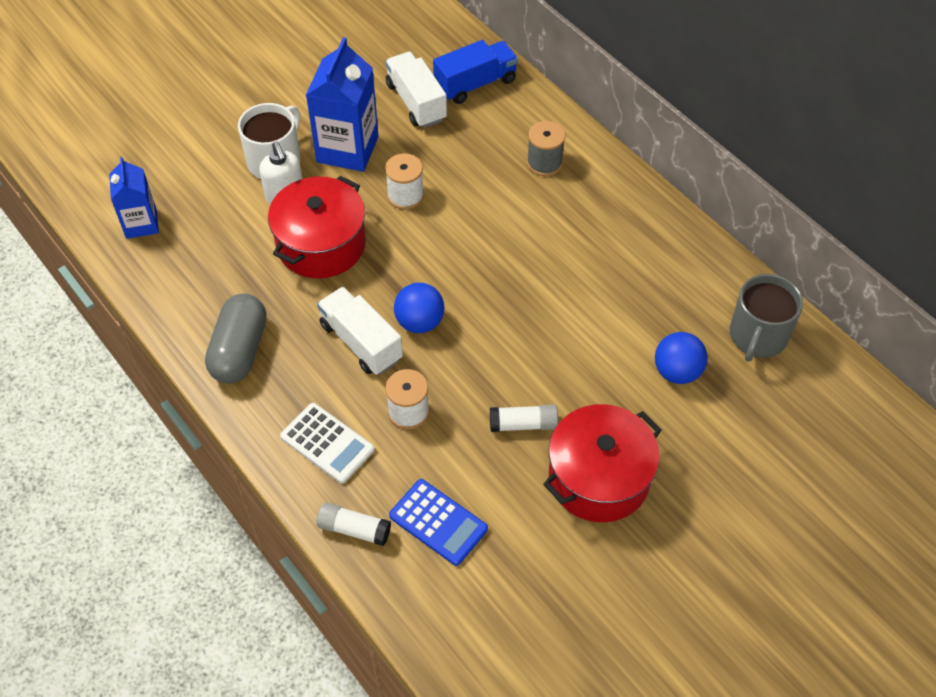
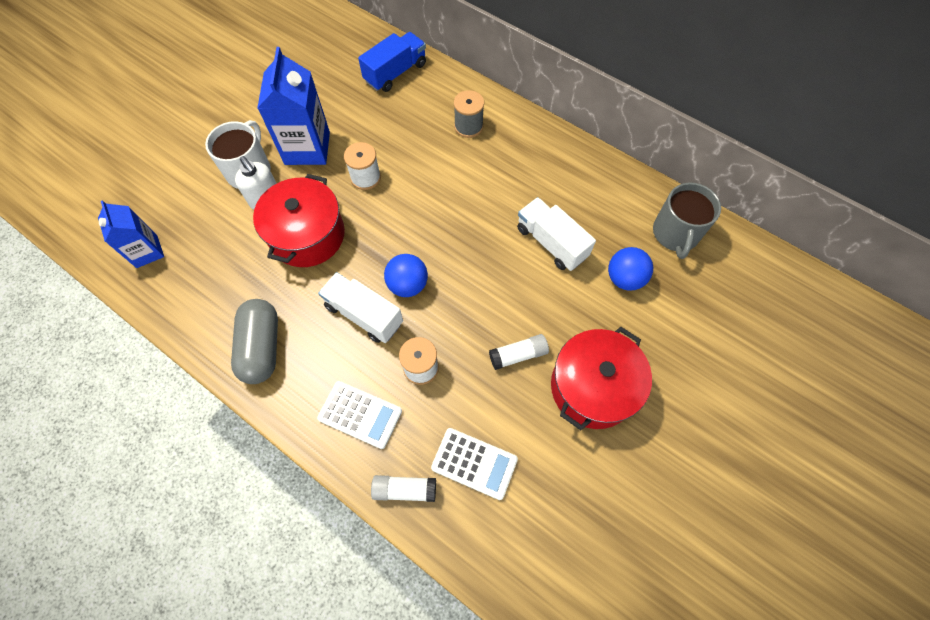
camera: 15 degrees left, 10 degrees up
white truck [385,52,447,128] -> white truck moved to [517,197,596,271]
blue calculator [389,479,488,566] -> white calculator [431,428,518,500]

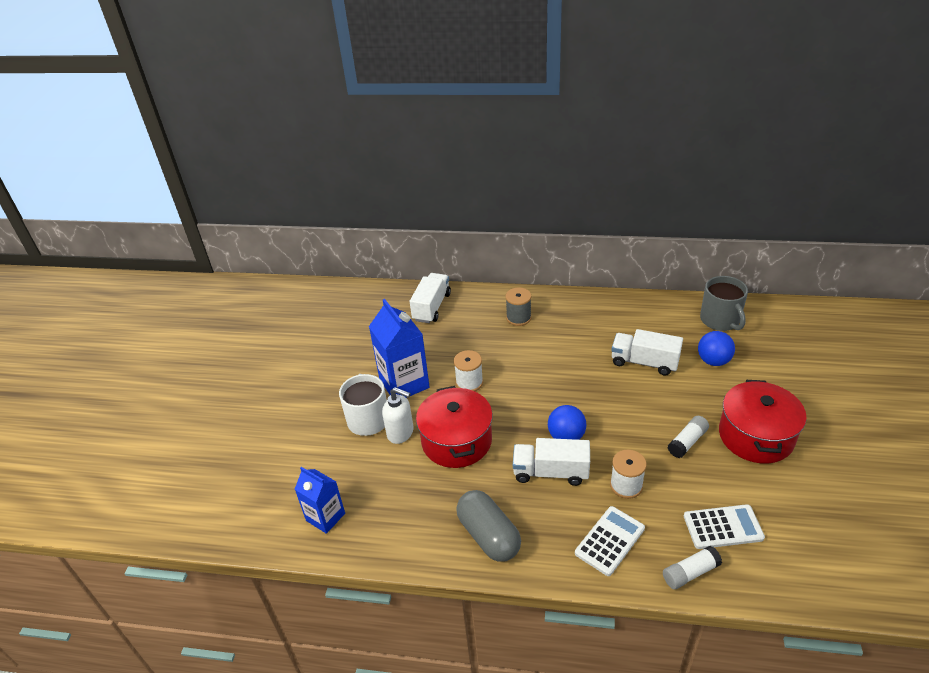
camera: 25 degrees left, 25 degrees down
white calculator [317,381,402,449] -> white calculator turned 45 degrees counterclockwise [575,506,645,576]
blue truck [358,32,426,92] -> white truck [410,273,451,323]

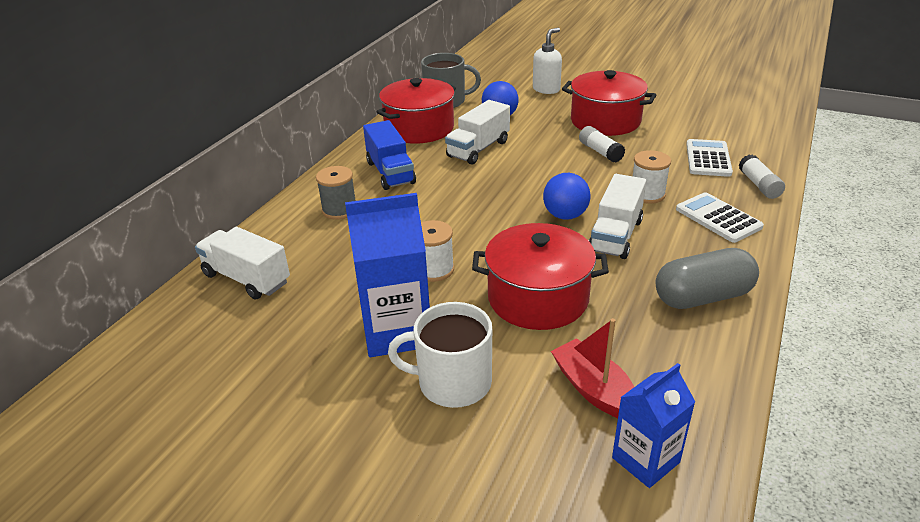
camera: 75 degrees left, 5 degrees down
white soap dispenser [382,387,413,444] -> white soap dispenser moved to [533,28,562,94]
none -> blue truck [363,120,416,190]
none -> red pot [376,78,456,144]
none -> red boat [551,318,634,418]

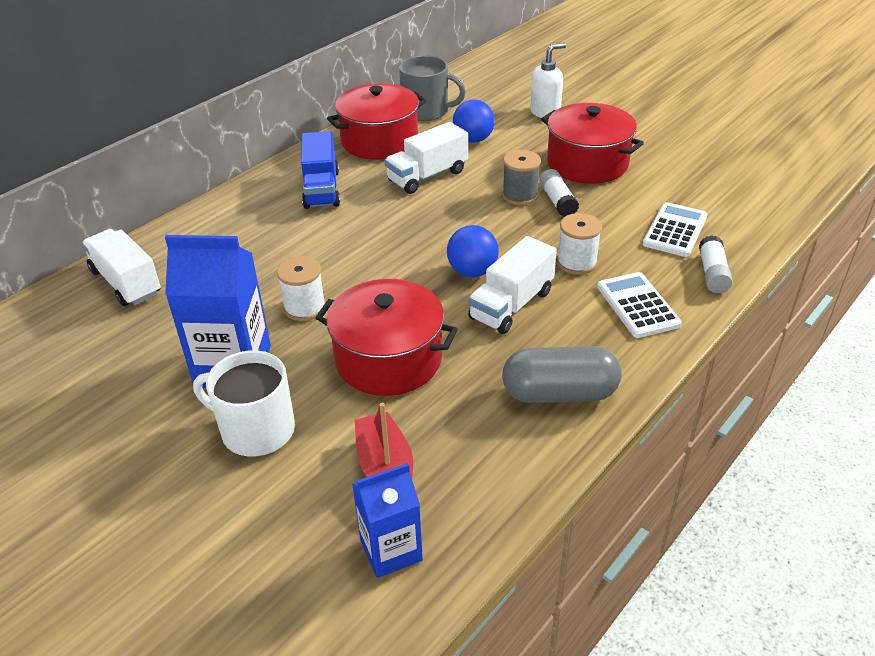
camera: 15 degrees right, 5 degrees up
grey spool [316,166,356,220] -> grey spool moved to [502,150,541,205]

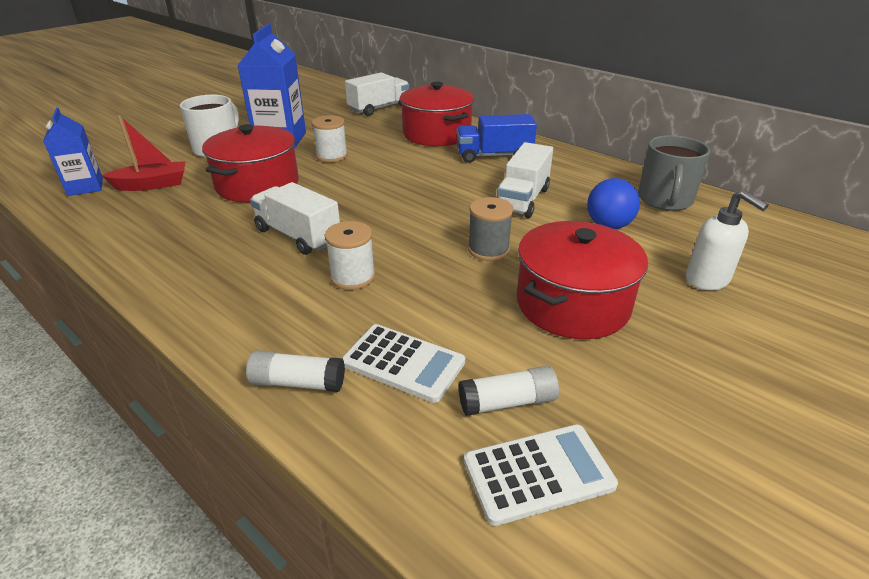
camera: 90 degrees right, 5 degrees down
red pot [327,83,427,160] -> red pot moved to [400,82,474,146]
white truck [384,122,468,194] -> white truck turned 120 degrees counterclockwise [497,142,553,218]
blue ball [447,225,499,277] -> none
grey capsule [502,346,622,403] -> none
white glue stick [539,169,579,217] -> white glue stick moved to [459,366,559,416]
white calculator [597,272,682,338] -> white calculator moved to [464,424,618,526]

